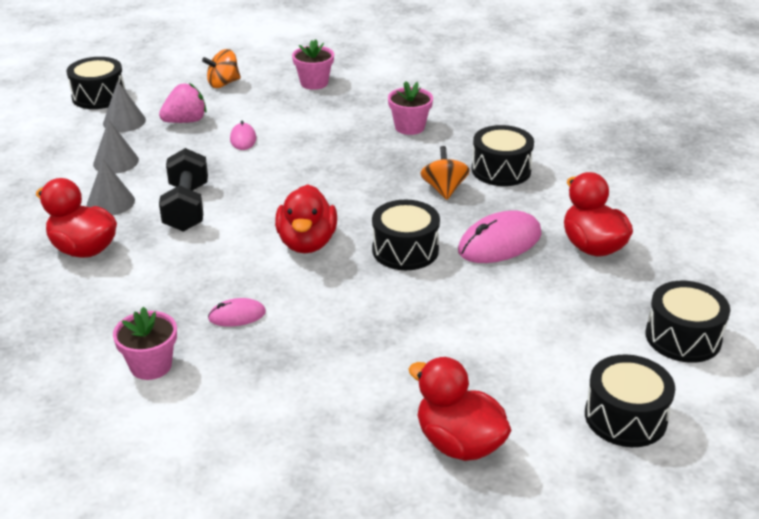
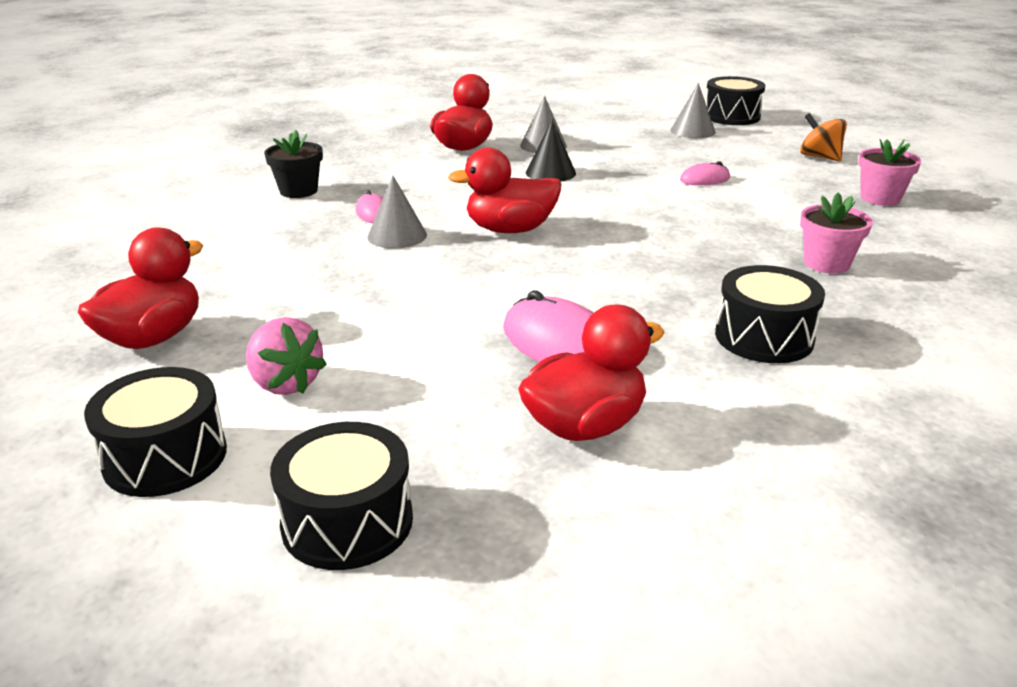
camera: 80 degrees right, 5 degrees down
grey cone [93,119,139,174] -> grey cone moved to [367,176,427,249]
pink flower pot [113,307,177,380] -> black flower pot [264,130,323,198]
pink strawberry [159,83,207,123] -> pink strawberry moved to [246,317,327,395]
black dumbbell [159,148,208,232] -> black cone [526,120,576,182]
black drum [372,200,440,270] -> none
orange spinning top [420,146,470,200] -> none

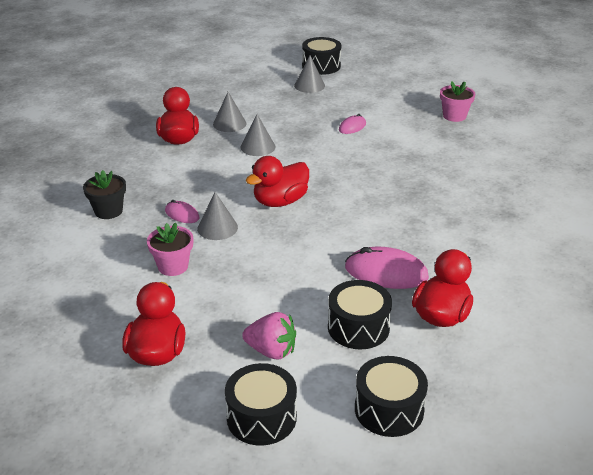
camera: 30 degrees left, 5 degrees up
black cone [526,120,576,182] -> grey cone [241,114,276,156]
black drum [715,265,825,363] -> black drum moved to [328,280,392,349]
orange spinning top [800,113,847,162] -> none
pink flower pot [800,192,873,274] -> pink flower pot moved to [147,222,193,276]

